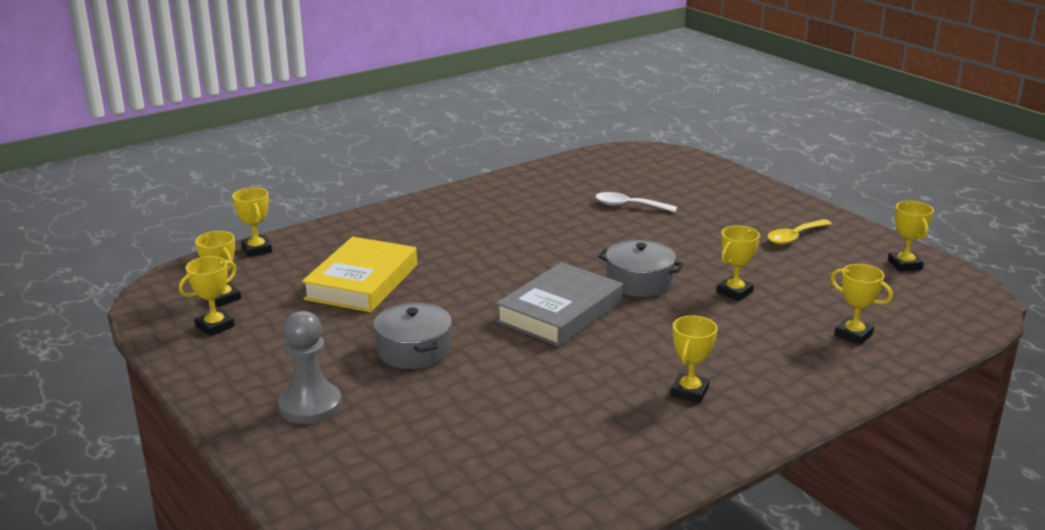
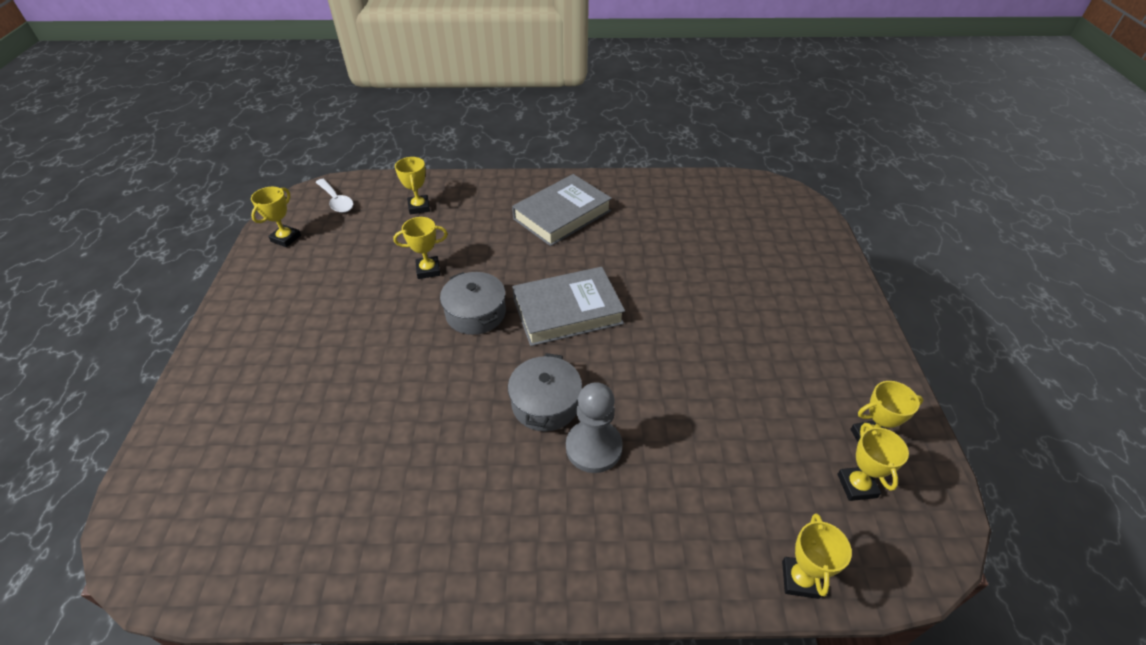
camera: 145 degrees left, 20 degrees up
grey pawn [278,311,342,424] -> grey pawn moved to [566,382,623,473]
yellow book [302,237,417,312] -> none
grey pot [374,303,452,369] -> grey pot moved to [508,353,582,432]
white spoon [596,192,677,212] -> white spoon moved to [315,179,353,213]
yellow trophy [671,315,718,403] -> grey book [512,174,612,246]
yellow spoon [767,219,832,245] -> none

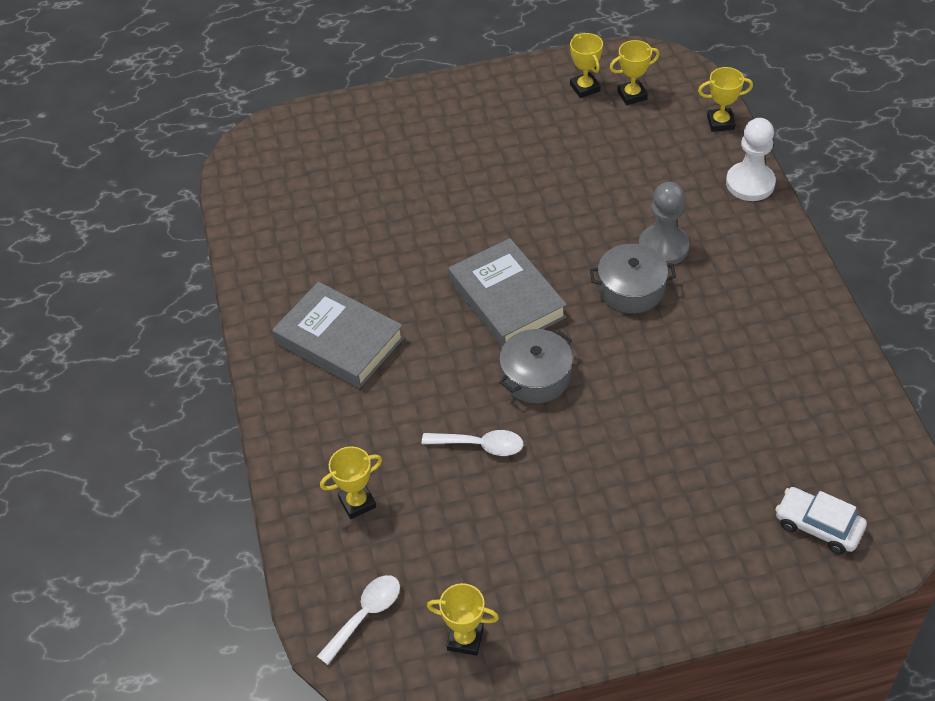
camera: 100 degrees left, 5 degrees up
yellow trophy [394,217,448,279] -> white spoon [422,430,523,456]
none -> white pawn [726,118,776,201]
none -> white car [775,487,867,554]

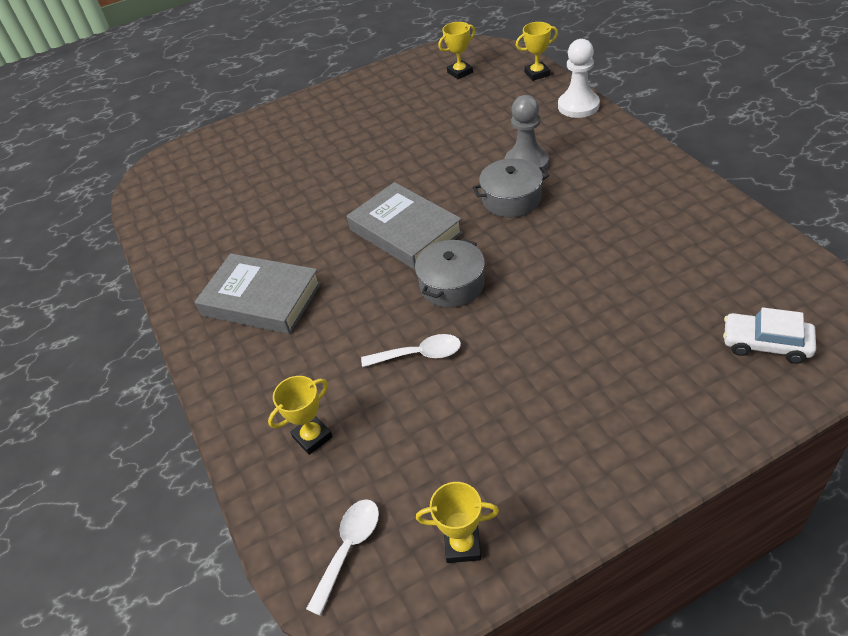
camera: 10 degrees left, 5 degrees down
yellow trophy [570,33,603,98] -> none

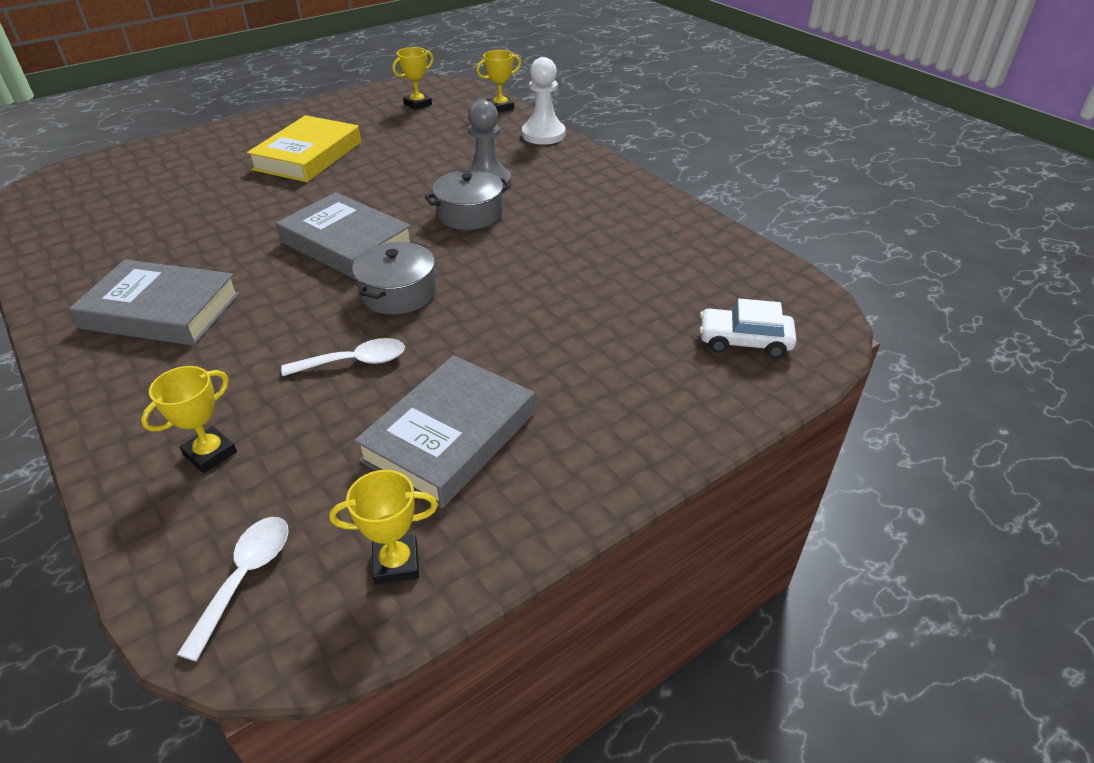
camera: 15 degrees left, 5 degrees down
none -> yellow book [247,115,361,182]
none -> grey book [354,355,535,508]

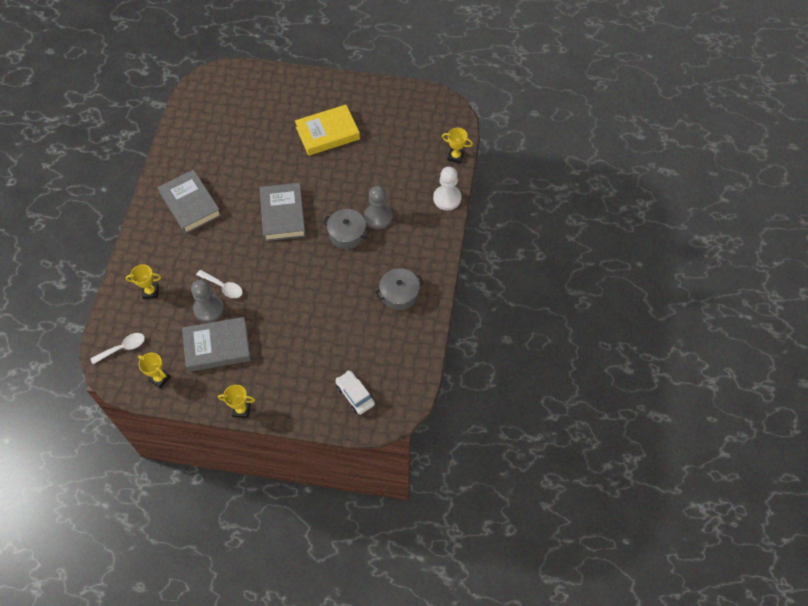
camera: 45 degrees right, 20 degrees up
grey pot [352,242,436,315] -> grey pot moved to [375,268,424,310]
yellow trophy [392,47,434,110] -> yellow trophy moved to [218,385,255,418]
none -> grey pawn [191,280,224,323]

